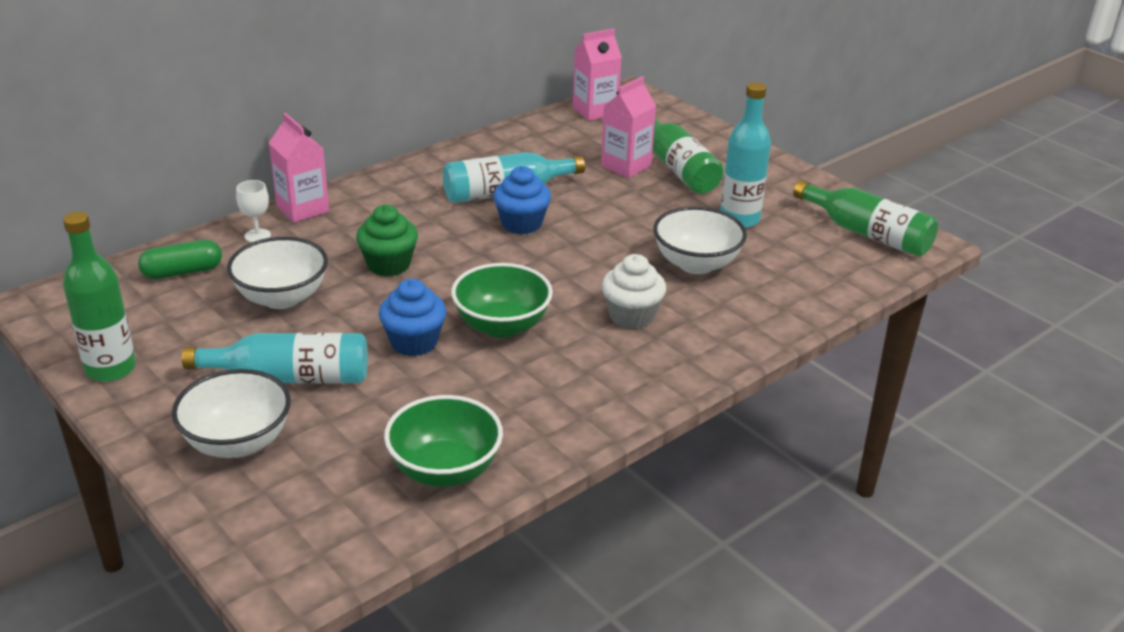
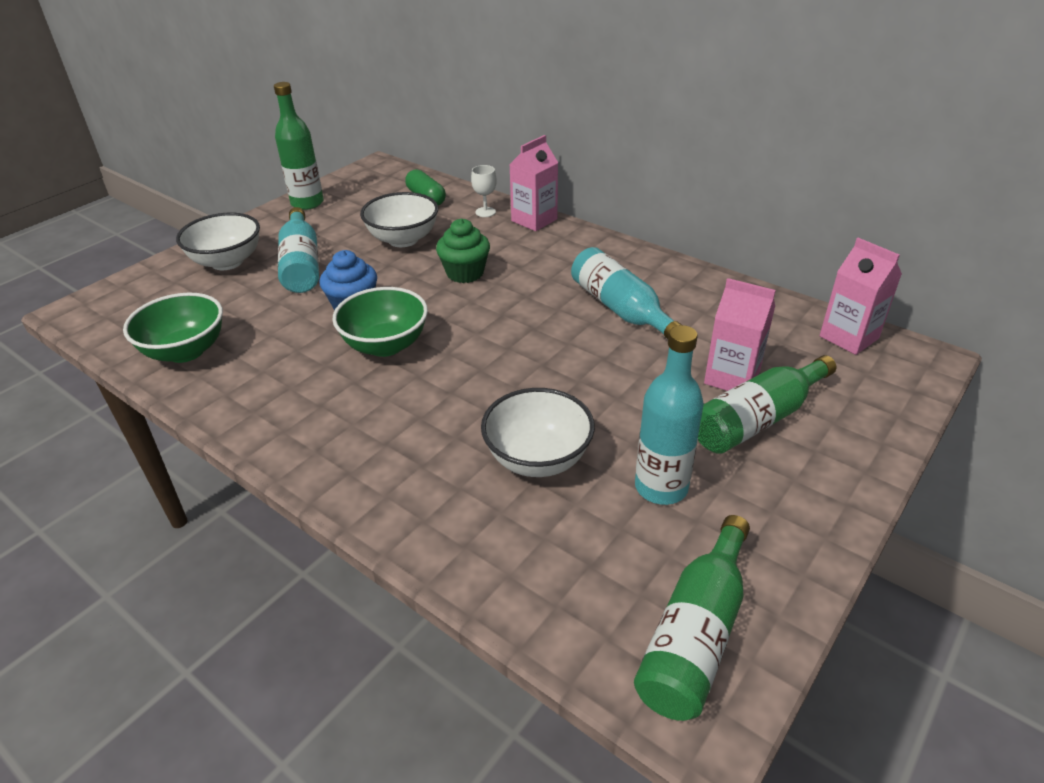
camera: 80 degrees right, 5 degrees up
blue cupcake [493,166,551,234] -> none
white cupcake [602,254,666,329] -> none

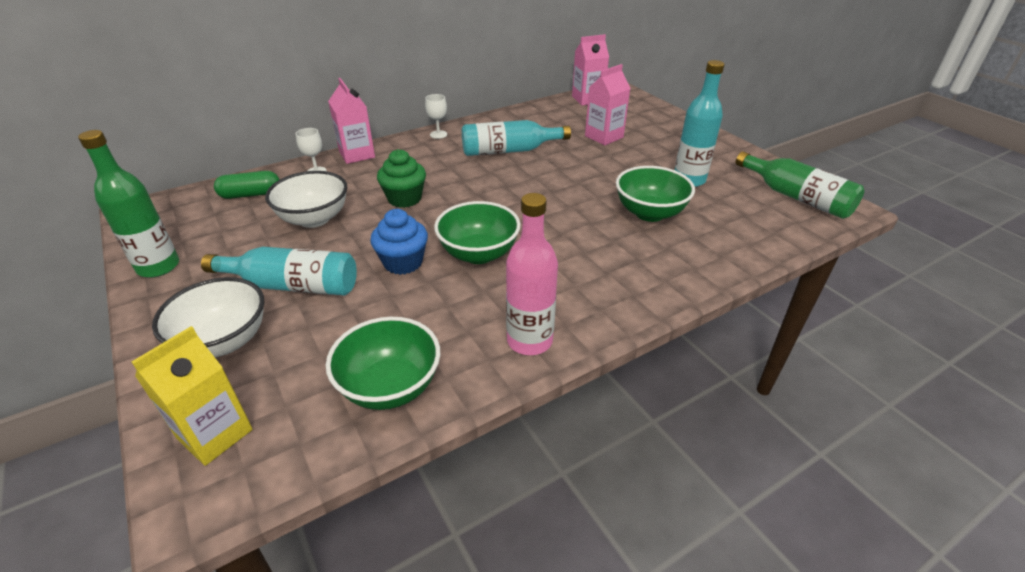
camera: 70 degrees left, 0 degrees up
white bowl [481,388,595,477] -> green bowl [616,166,695,222]
green bottle [698,355,836,454] -> none
none -> yellow carton [132,326,253,466]
none -> white goblet [425,94,447,139]
none -> pink bottle [506,193,558,355]

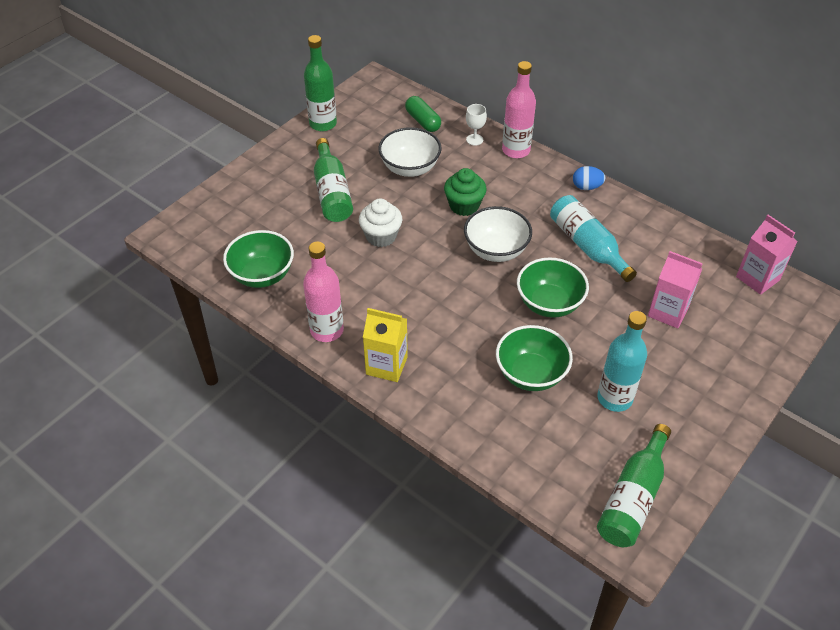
camera: 70 degrees right, 10 degrees up
yellow carton [132,326,253,466] -> yellow carton moved to [363,308,408,382]
white bowl [152,277,264,358] -> white bowl moved to [464,206,532,262]
turquoise bottle [201,247,357,295] -> green bottle [314,138,353,222]
pink carton [328,78,375,164] -> pink bottle [502,61,536,158]
blue cupcake [370,209,428,275] -> white cupcake [359,199,402,247]
white goblet [425,94,447,139] -> blue egg [573,166,605,190]
green bowl [434,201,520,264] -> green bowl moved to [517,257,589,318]

